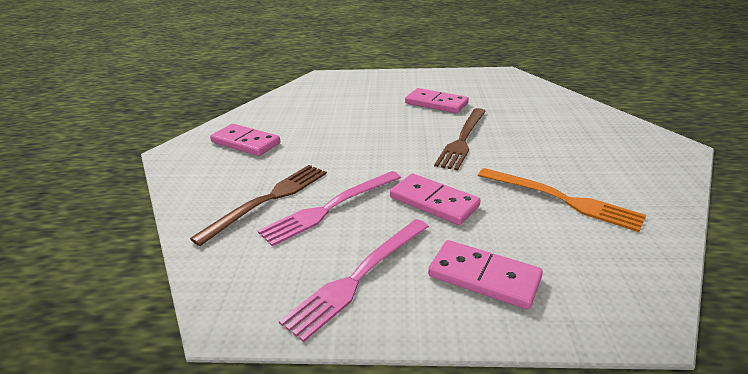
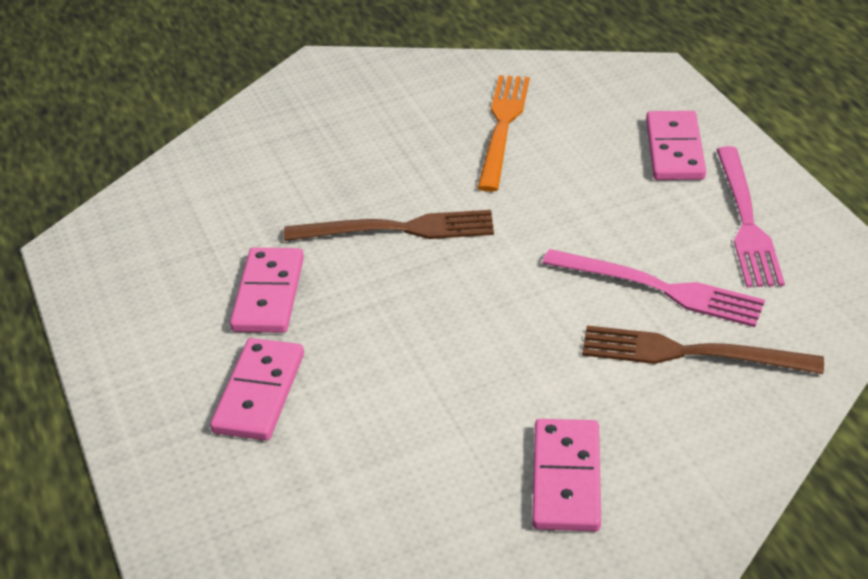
camera: 115 degrees left, 10 degrees up
pink fork [279,219,429,342] -> pink fork turned 75 degrees clockwise [717,146,785,287]
pink domino [390,174,481,225] -> pink domino moved to [210,338,304,441]

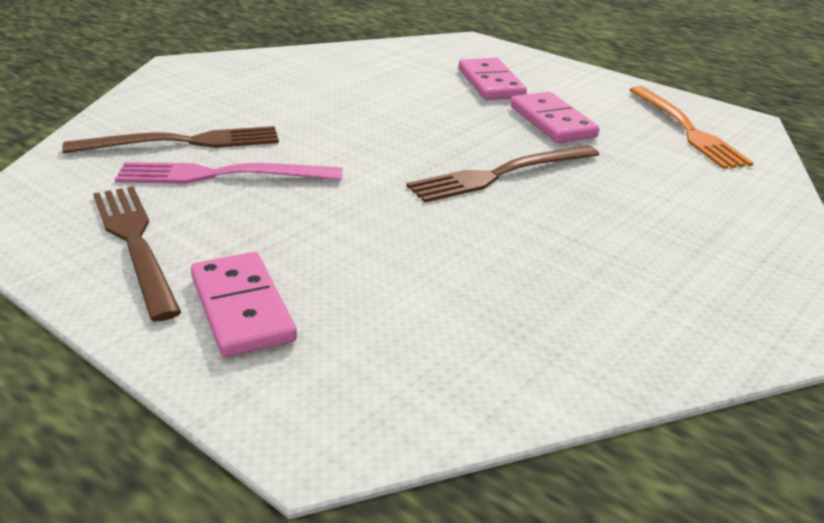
camera: 150 degrees right, 10 degrees down
orange fork [477,75,530,192] -> orange fork moved to [629,86,754,169]
pink domino [532,419,601,531] -> none
pink fork [717,146,785,287] -> brown fork [93,186,181,321]

